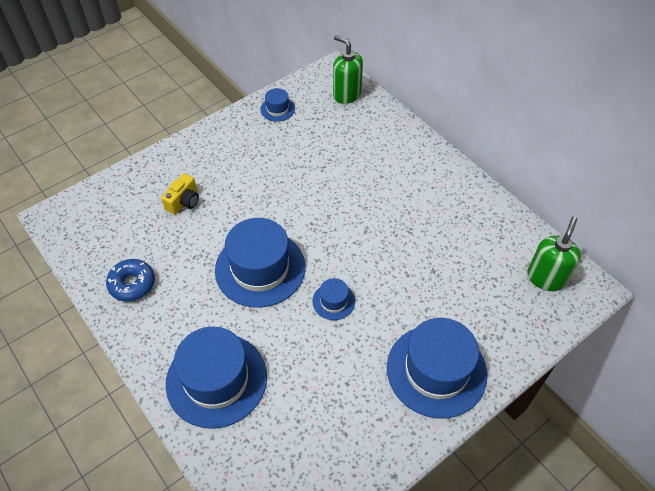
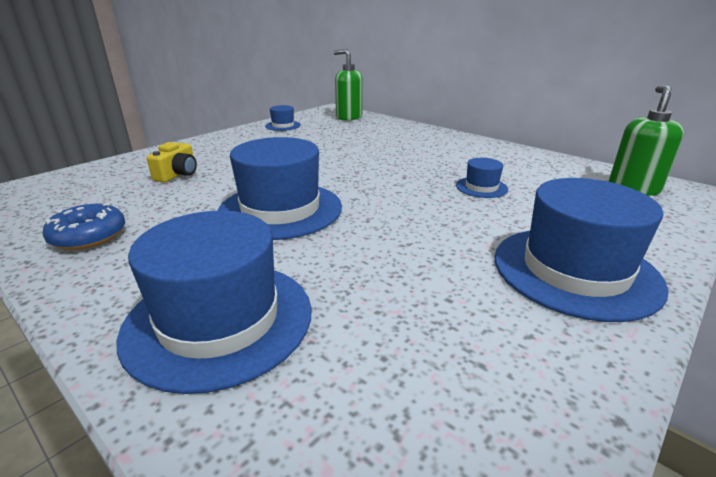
camera: 10 degrees left, 25 degrees down
blue hat [312,278,355,320] -> blue hat moved to [456,158,508,198]

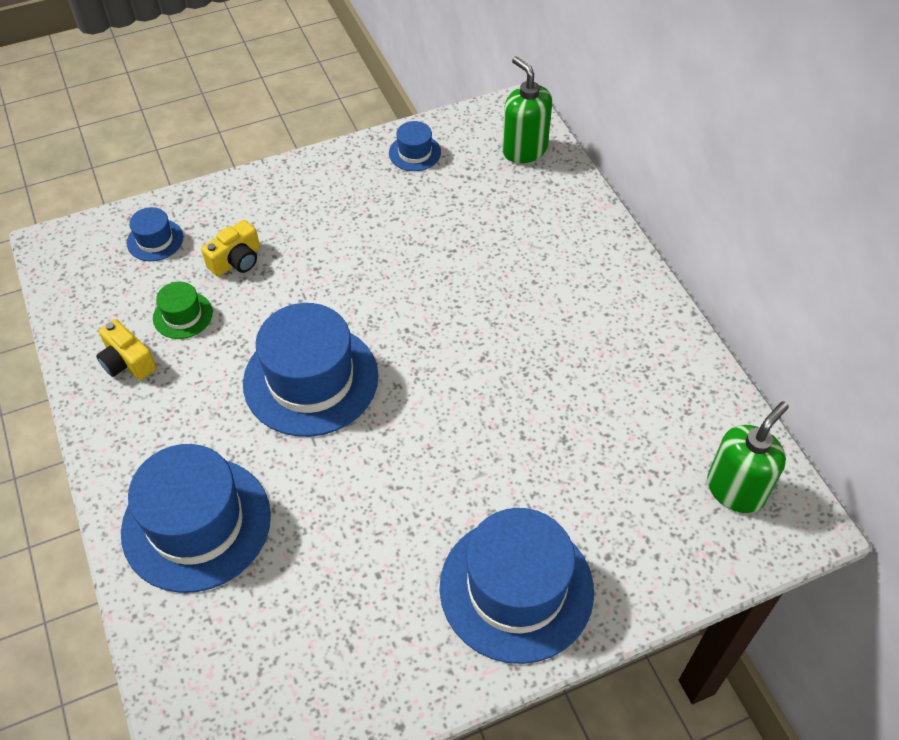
camera: 25 degrees right, 25 degrees up
blue donut [42,203,125,250] -> yellow camera [96,319,157,380]
blue hat [456,158,508,198] -> blue hat moved to [127,207,183,261]
none -> green hat [153,282,213,339]

